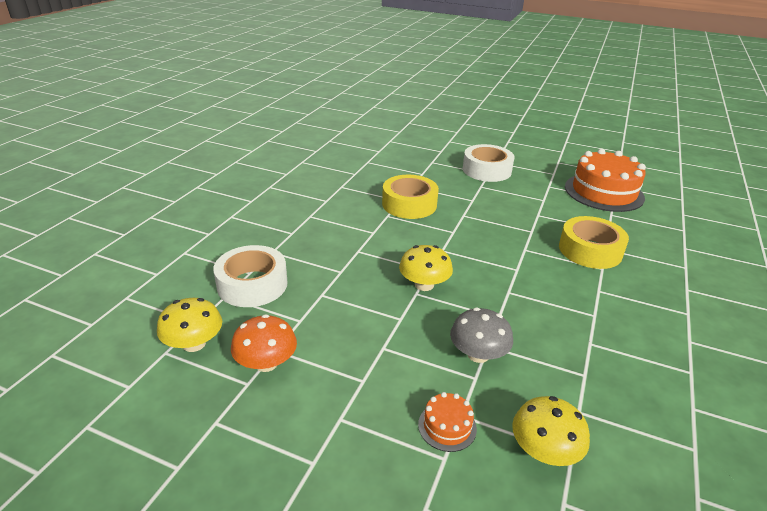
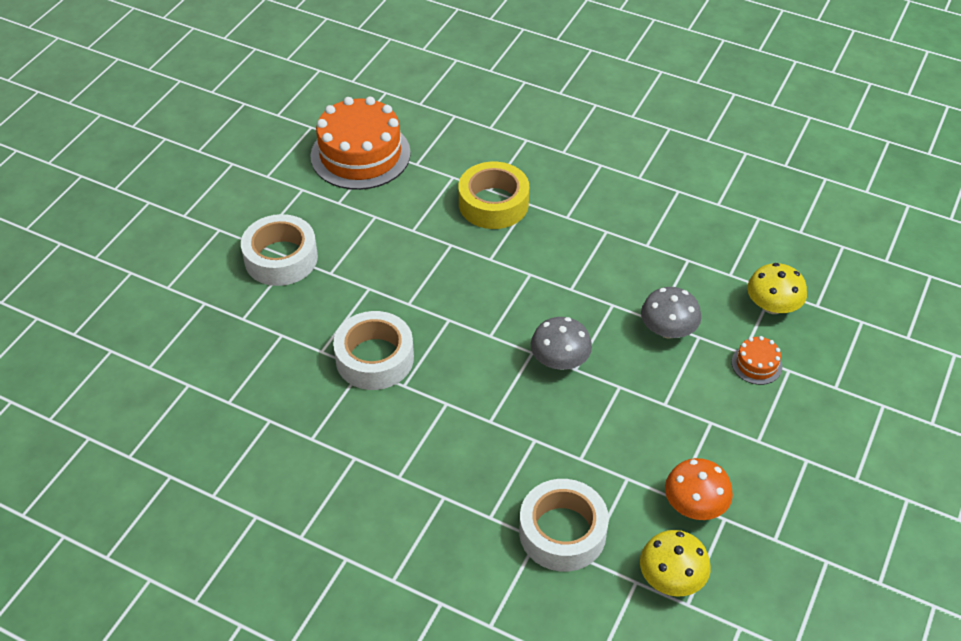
camera: 85 degrees left, 15 degrees up
yellow tape [382,175,439,219] -> white tape [333,311,414,390]
yellow mushroom [399,245,453,291] -> grey mushroom [531,317,592,370]

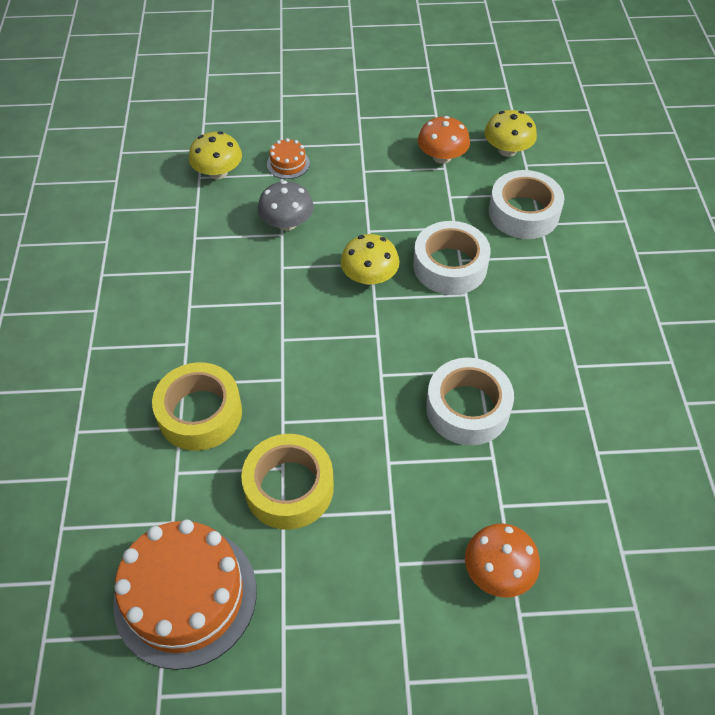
camera: 120 degrees left, 5 degrees up
white tape [241,214,318,286] -> white tape moved to [413,221,491,295]
grey mushroom [531,317,592,370] -> yellow mushroom [340,234,400,285]
none -> yellow tape [241,434,334,530]
none -> orange mushroom [465,523,540,598]

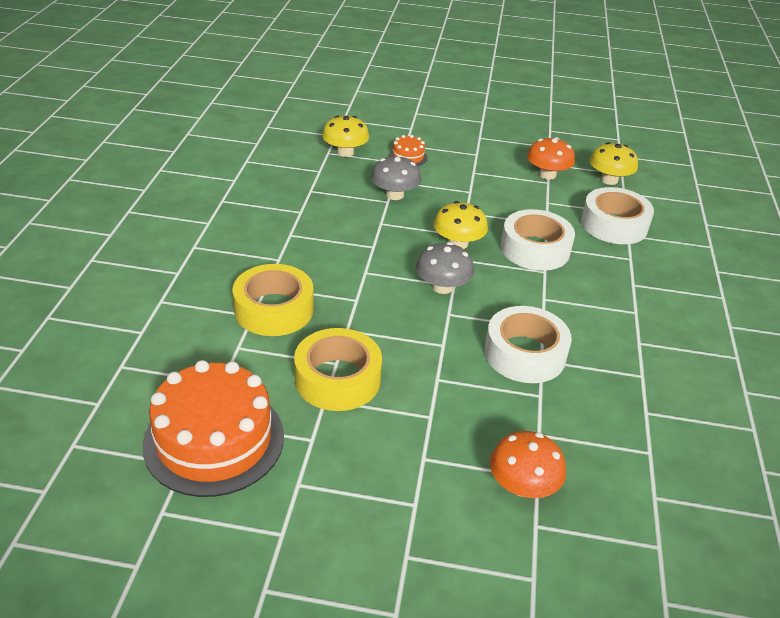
camera: 10 degrees right, 15 degrees down
none -> grey mushroom [416,242,474,294]

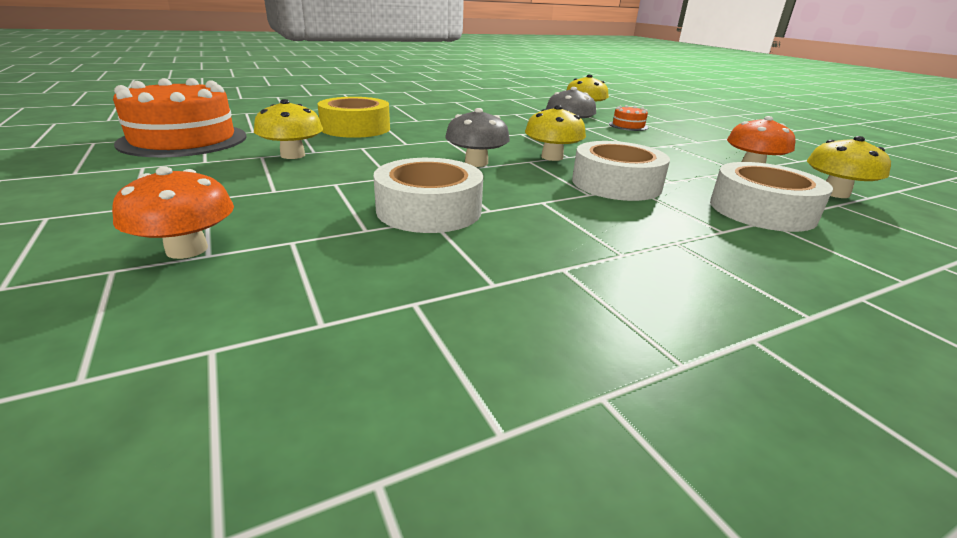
camera: 55 degrees right, 10 degrees down
yellow tape [294,328,382,411] -> yellow mushroom [254,99,323,159]

